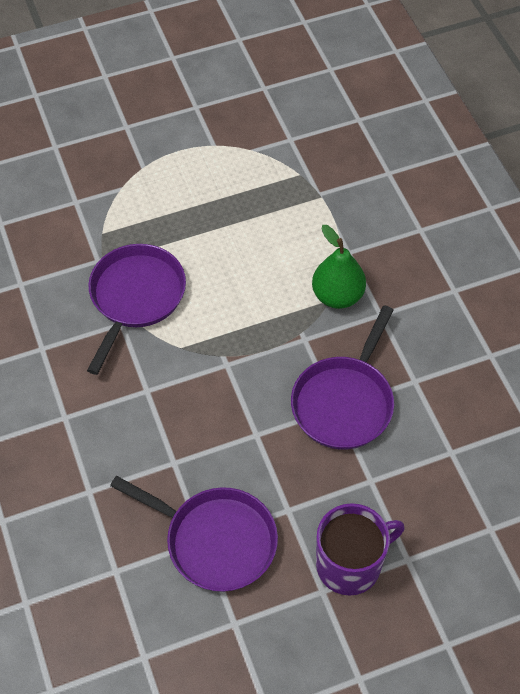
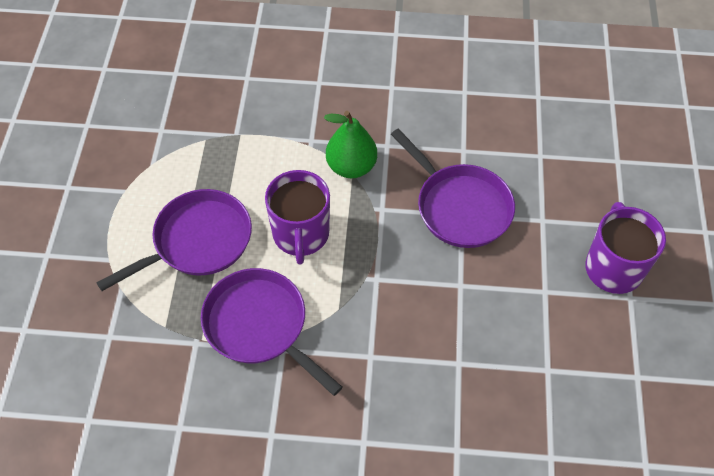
camera: 65 degrees left, 0 degrees up
purple pan [110,476,278,592] -> purple pan moved to [96,189,252,291]
none -> purple mug [265,170,330,265]

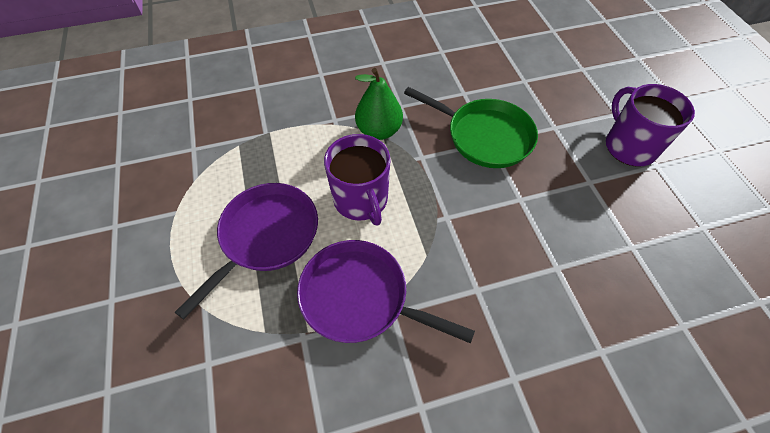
camera: 20 degrees left, 0 degrees up
purple pan [391,129,515,248] -> green pan [404,87,538,168]

